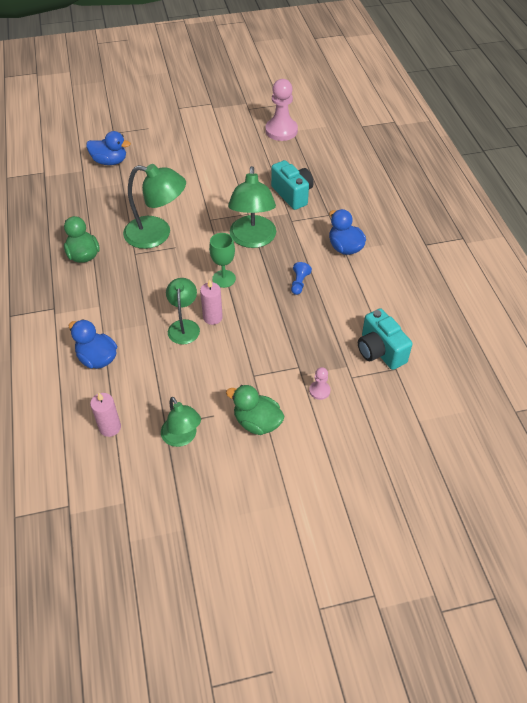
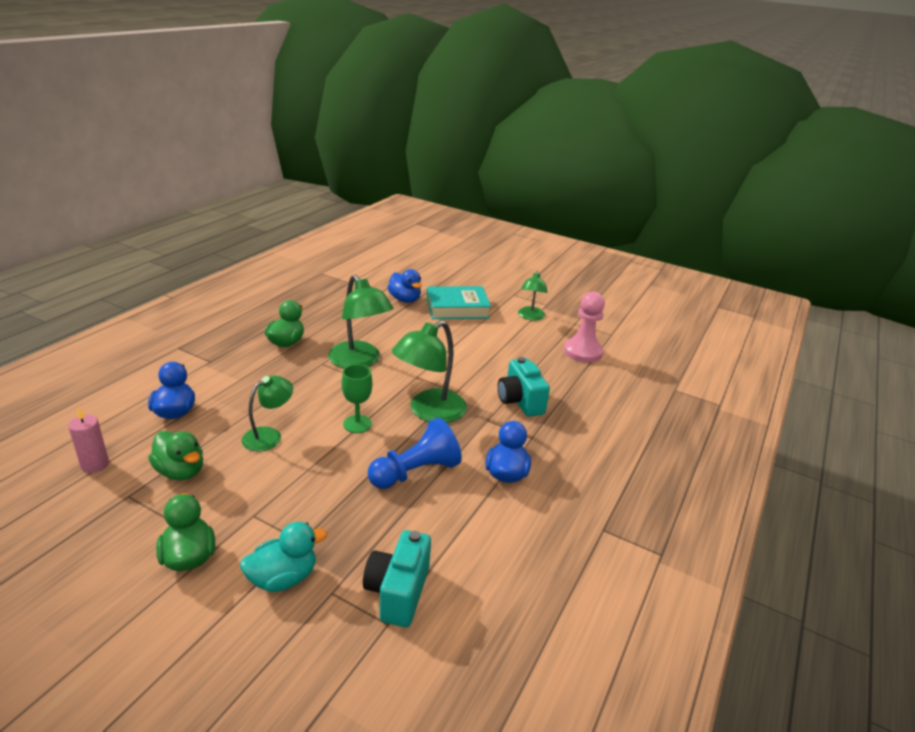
camera: 40 degrees right, 20 degrees down
green lamp [161,397,201,447] -> green lamp moved to [518,271,547,320]
pink candle [200,279,223,325] -> none
turquoise camera [271,160,314,210] -> turquoise camera turned 150 degrees clockwise [498,357,550,417]
blue pawn [291,262,312,295] -> blue pawn [368,418,462,489], size x2.13
pink pawn [309,367,330,400] -> turquoise duck [240,522,327,592]
none -> green duck [148,431,203,480]
none -> turquoise book [427,286,491,319]

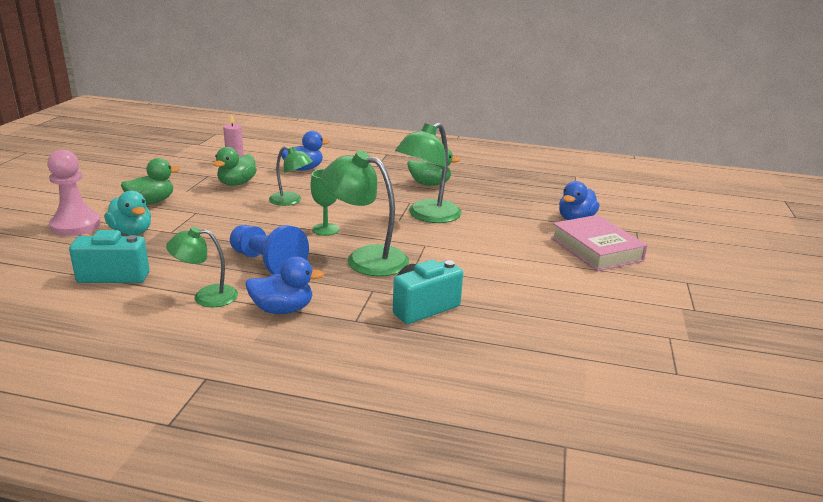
camera: 75 degrees right, 5 degrees down
turquoise book [427,286,491,319] -> pink book [551,215,647,271]
green lamp [518,271,547,320] -> green lamp moved to [166,227,238,307]
pink pawn [564,292,605,363] -> pink pawn moved to [47,149,101,236]

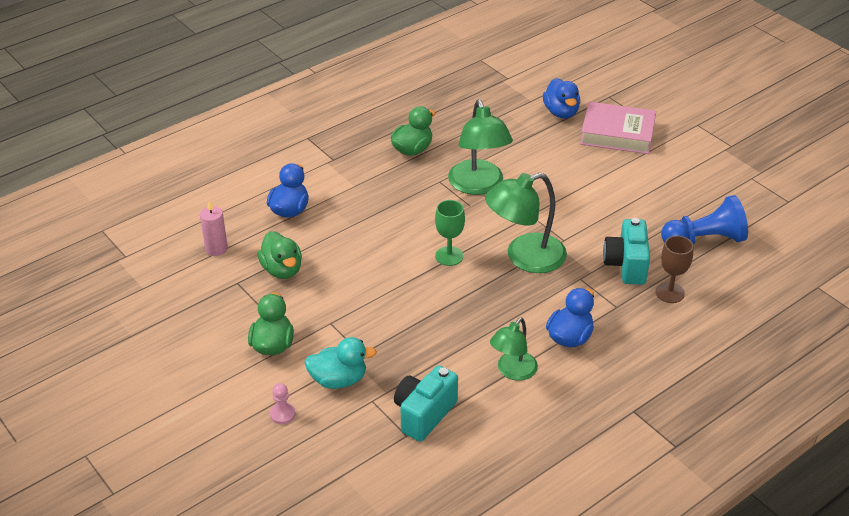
camera: 50 degrees left, 15 degrees up
pink pawn [47,149,101,236] -> pink pawn [270,383,296,424], size x0.47
blue pawn [230,225,309,274] -> blue pawn moved to [661,195,748,244]
green lamp [269,146,313,206] -> none
none -> brown goblet [655,236,693,303]

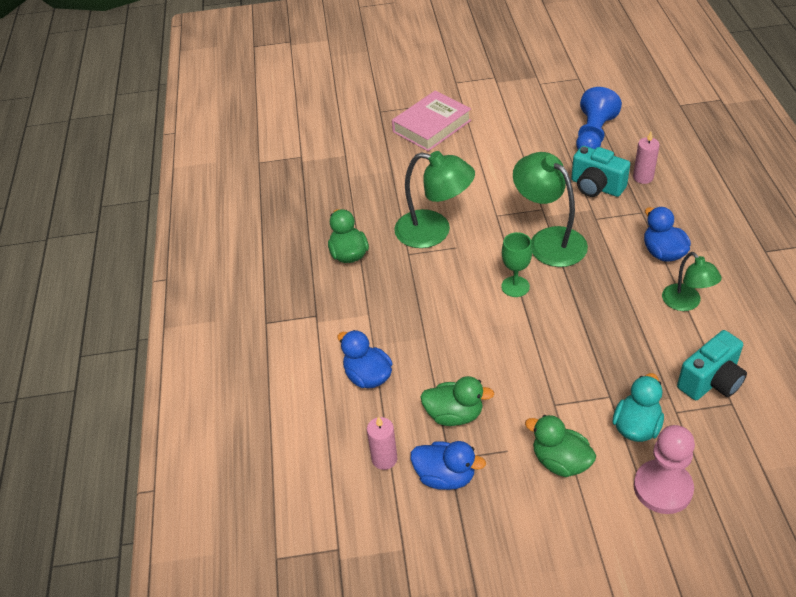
camera: 55 degrees left, 5 degrees up
pink pawn [270,383,296,424] -> pink pawn [634,425,695,514], size x2.13
turquoise camera [394,365,458,442] -> turquoise camera turned 105 degrees counterclockwise [677,330,747,400]
green lamp [485,173,567,273] -> green lamp turned 135 degrees clockwise [513,152,588,267]
blue duck [543,78,580,118] -> blue duck moved to [410,441,486,490]
brown goblet [655,236,693,303] -> pink candle [633,132,660,184]

